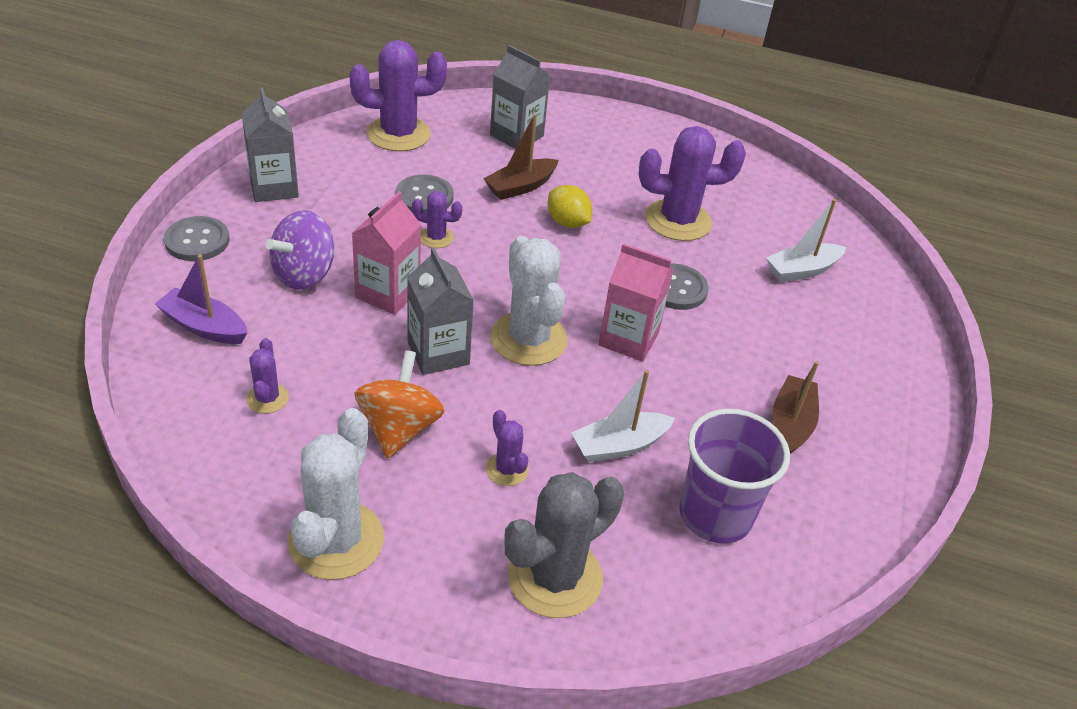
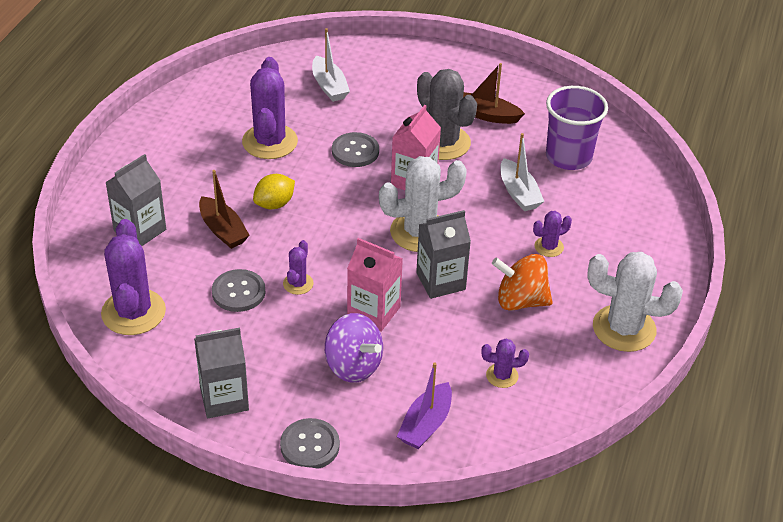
camera: 85 degrees left, 0 degrees up
grey cactus [504,472,624,618] -> grey cactus moved to [417,69,477,160]

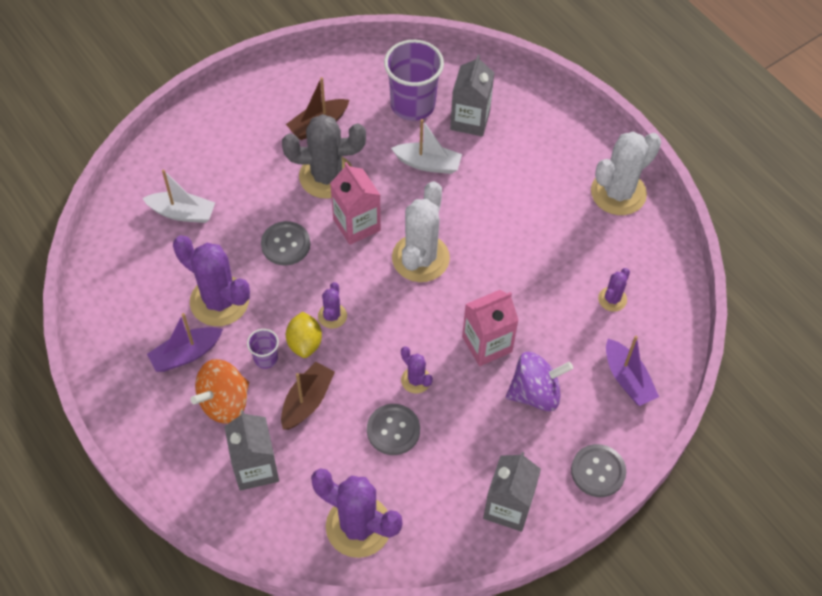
camera: 55 degrees left, 15 degrees up
brown boat [199,170,250,249] -> brown boat turned 60 degrees counterclockwise [281,362,335,430]
grey carton [416,210,471,299] -> grey carton moved to [450,55,494,137]
orange spinning top [492,254,553,310] -> orange spinning top moved to [191,359,249,424]
purple cactus [533,211,572,257] -> purple cactus moved to [318,282,347,329]
none -> purple boat [147,313,223,372]
none -> purple cup [247,329,279,369]

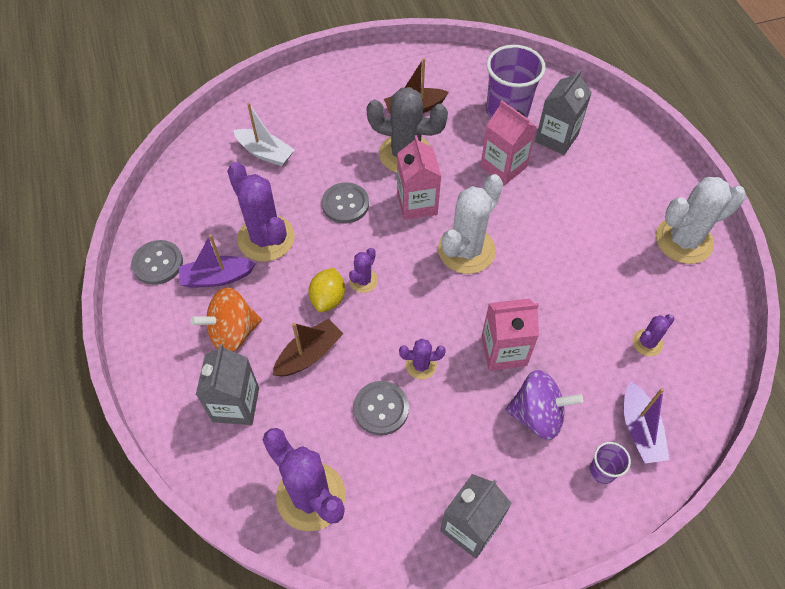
camera: 20 degrees right, 0 degrees up
purple cup [247,329,279,369] -> purple cup moved to [590,442,631,484]
white boat [391,119,462,174] -> pink carton [480,100,537,185]
purple cactus [401,346,433,393] -> purple cactus turned 75 degrees counterclockwise [399,339,446,379]
grey button [571,444,626,497] -> grey button moved to [131,240,183,285]

